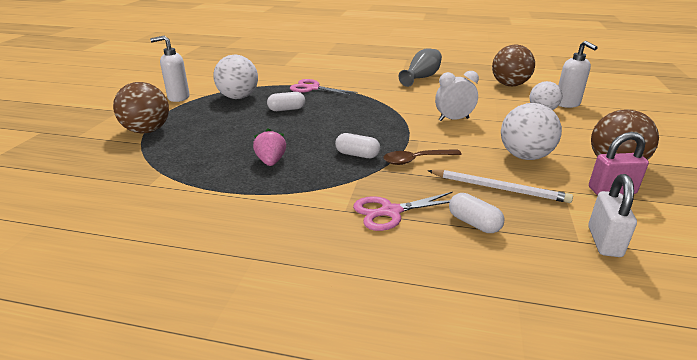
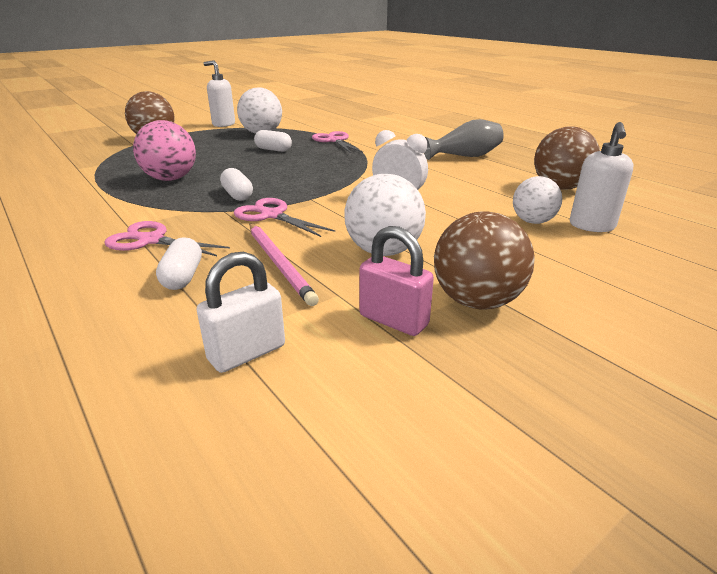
camera: 40 degrees right, 0 degrees up
pink strawberry [253,128,286,166] -> pink ball [133,120,196,181]
brown spoon [383,149,462,165] -> pink scissors [234,198,335,237]
white pencil [427,170,573,203] -> pink pencil [250,223,319,306]

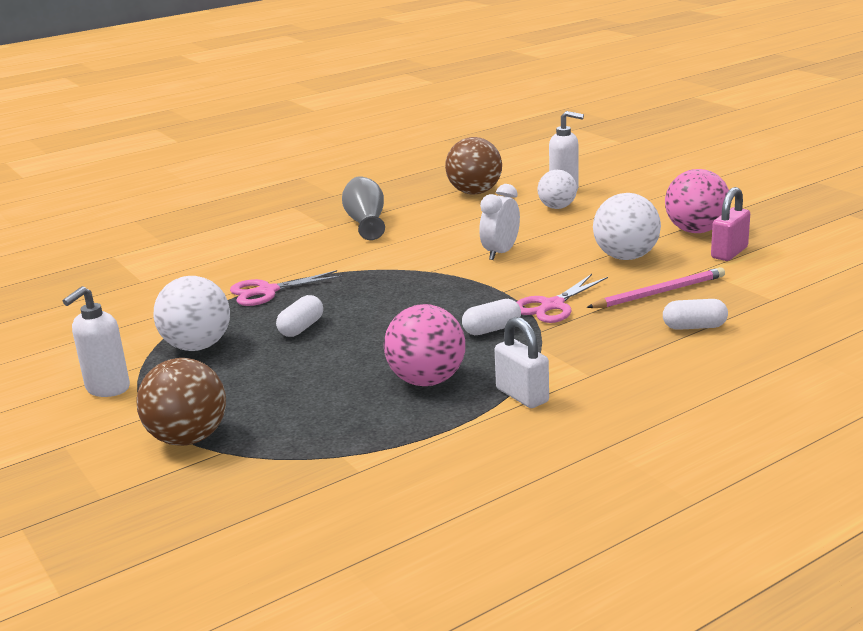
camera: 85 degrees left, 5 degrees down
pink scissors [105,221,230,256] -> none
white padlock [197,252,285,373] -> white padlock moved to [495,317,549,408]
brown ball [434,211,535,310] -> pink ball [665,169,729,233]

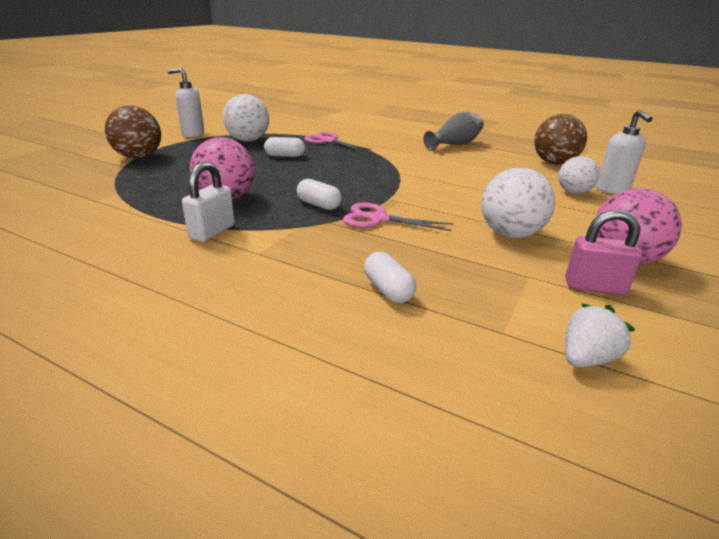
camera: 60 degrees right, 5 degrees up
white clock [479,184,520,260] -> none
pink pencil [586,267,725,308] -> none
none -> white strawberry [565,303,635,367]

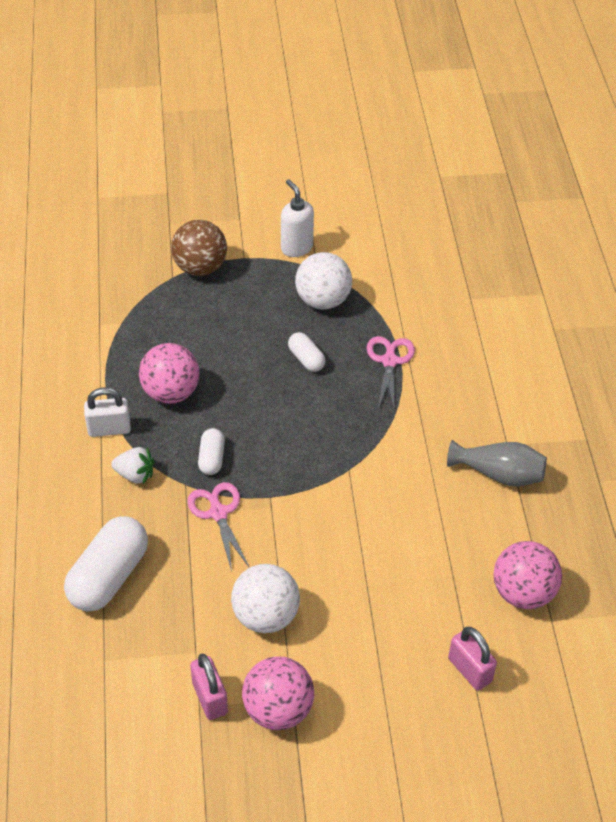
camera: 55 degrees right, 20 degrees up
white capsule [364,252,416,303] -> white capsule [64,516,148,611], size x1.94
brown ball [534,114,587,164] -> pink ball [493,541,562,609]
white ball [559,156,599,194] -> none
white strawberry [565,303,635,367] -> white strawberry moved to [111,447,154,484]
white soap dispenser [596,110,653,194] -> pink padlock [448,627,497,691]

